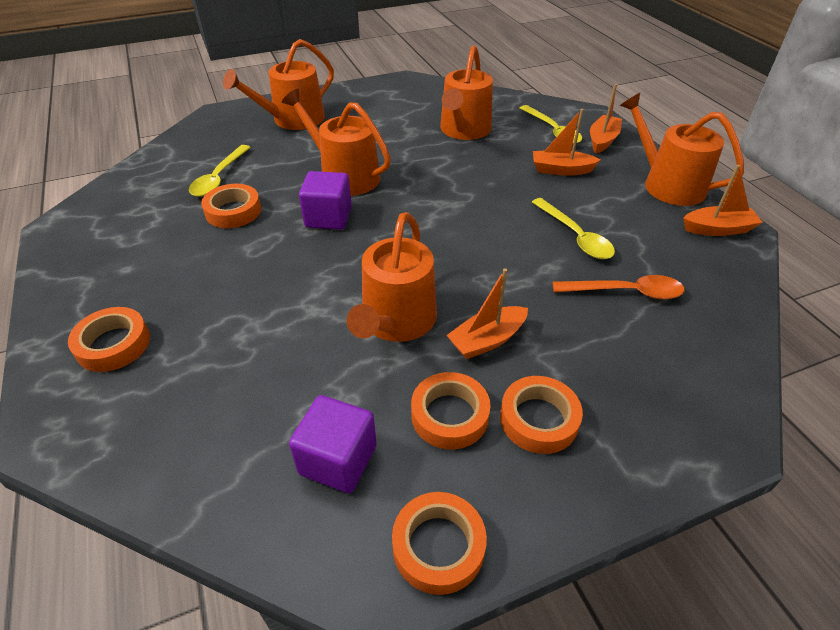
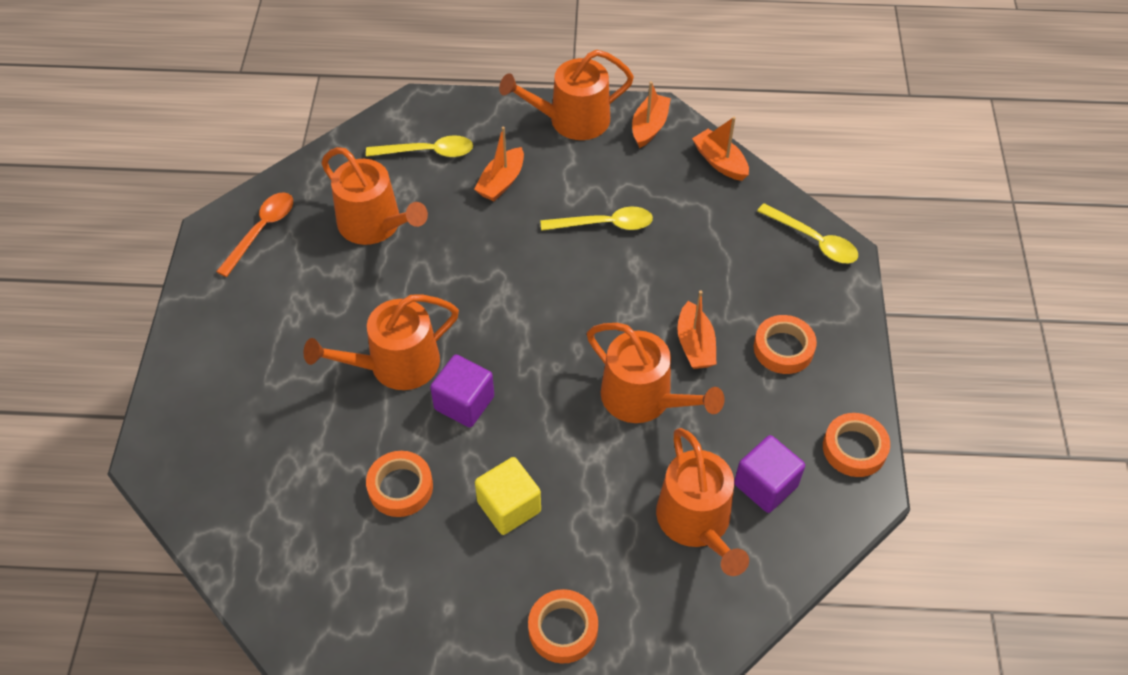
camera: 65 degrees left, 10 degrees up
yellow spoon [189,145,251,197] -> yellow spoon moved to [757,203,858,263]
orange watering can [223,39,334,130] -> orange watering can moved to [656,428,749,576]
orange tape [411,372,491,449] -> none
orange spoon [552,275,684,300] -> orange spoon moved to [216,192,293,277]
orange boat [590,84,622,153] -> orange boat moved to [692,117,749,181]
none -> yellow cube [475,457,541,535]

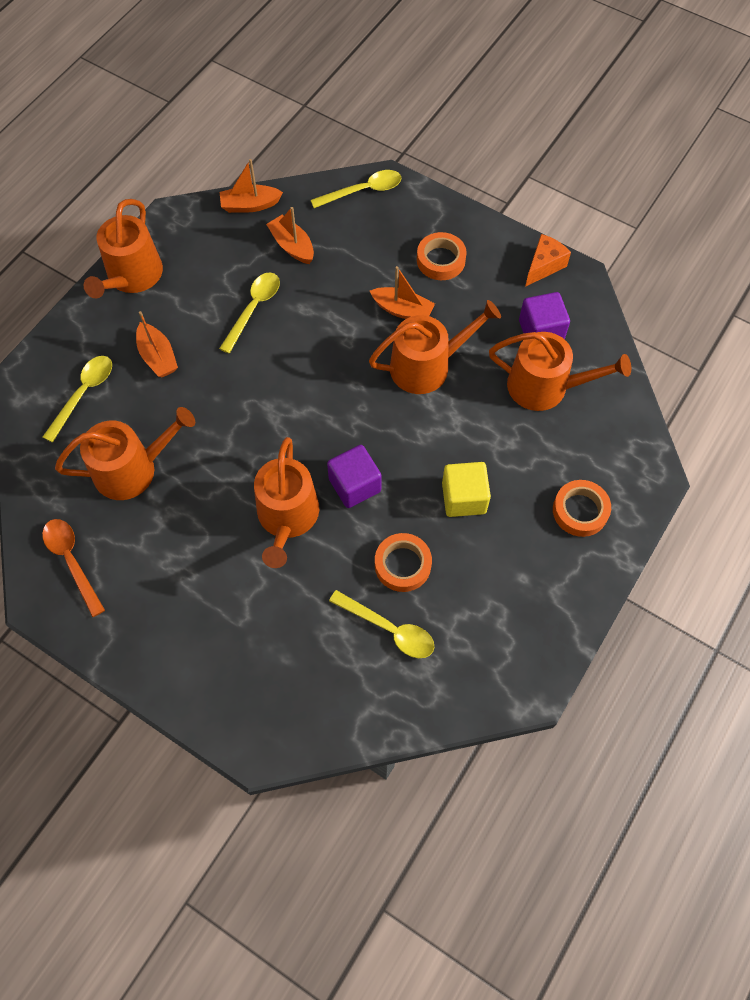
camera: 60 degrees left, 10 degrees up
orange boat [632,81,671,148] -> orange boat moved to [266,207,314,264]
orange tape [823,413,890,477] -> orange cheese [525,234,571,287]
none -> yellow spoon [329,590,435,658]

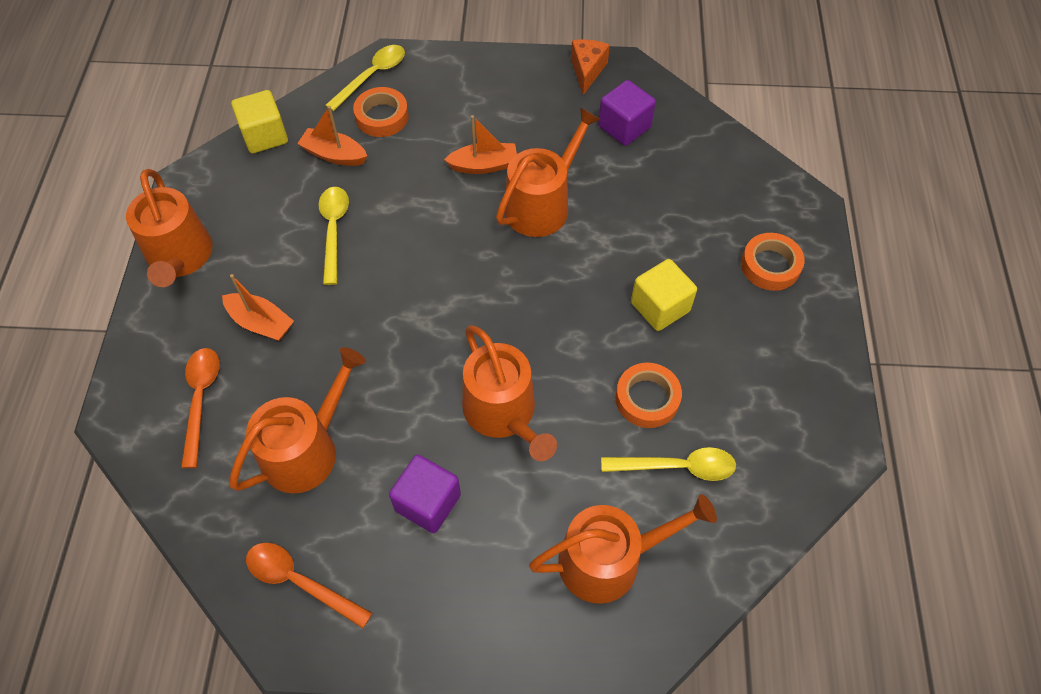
camera: 30 degrees left, 5 degrees down
yellow spoon [43,356,112,443] -> orange spoon [181,348,220,468]
orange boat [219,159,283,213] -> yellow cube [231,90,288,154]
purple cube [327,445,382,508] -> purple cube moved to [389,454,461,533]
orange tape [417,232,467,280] -> orange tape moved to [353,87,409,137]
orange watering can [489,332,631,411] -> orange watering can moved to [529,494,717,604]

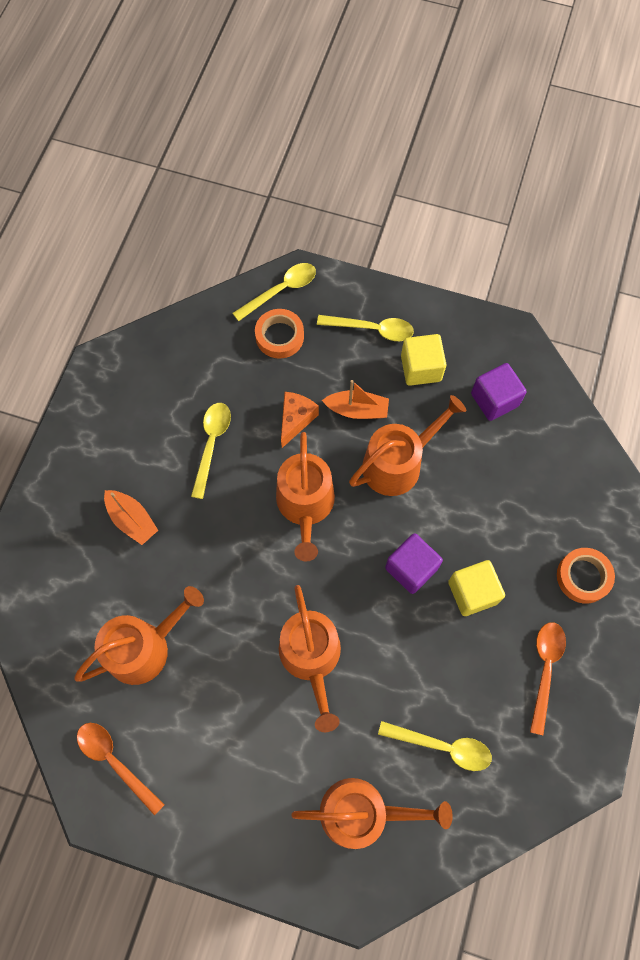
camera: 15 degrees right, 10 degrees up
orange watering can [126,169,212,287] -> orange watering can moved to [276,432,335,562]
orange spoon [181,348,220,468] -> orange spoon moved to [530,622,566,735]
yellow cube [231,90,288,154] -> yellow cube moved to [401,334,446,386]
orange boat [297,106,367,166] -> none
purple cube [389,454,461,533] -> purple cube moved to [385,533,443,594]
orange cheese [571,39,610,95] -> orange cheese moved to [281,392,319,448]
orange tape [616,363,682,428] -> none
none -> yellow spoon [317,315,414,341]

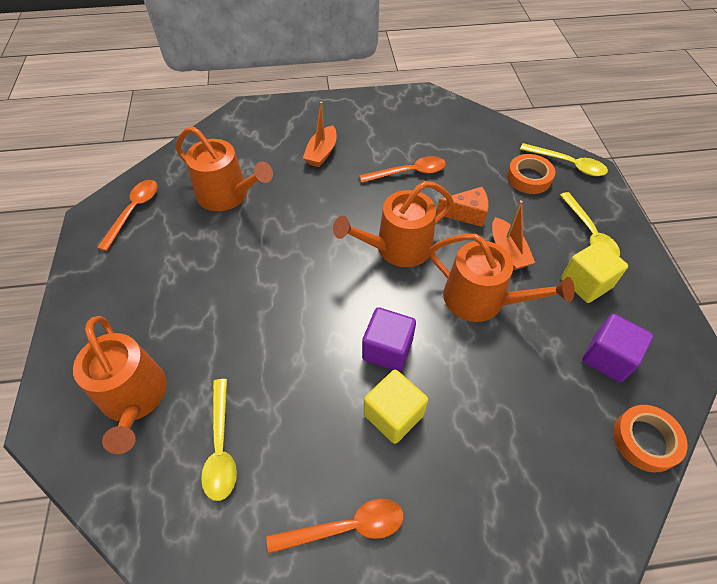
camera: 65 degrees right, 15 degrees down
yellow spoon [191,403,231,499] -> orange spoon [359,156,446,183]
orange watering can [279,585,341,732] -> none
orange tape [557,548,615,603] -> orange tape moved to [613,405,687,472]

